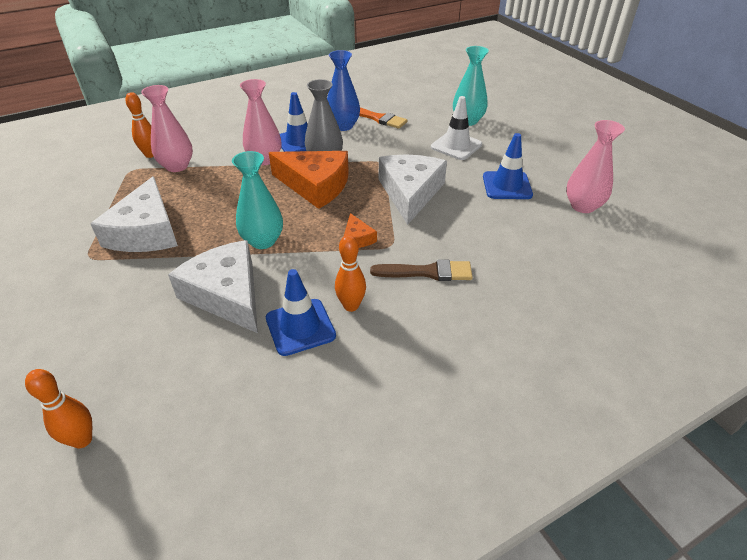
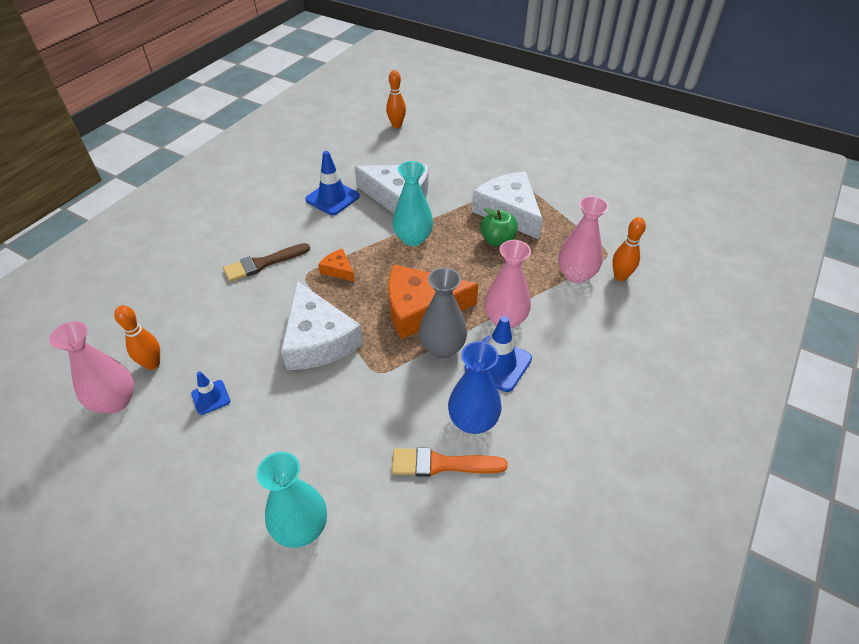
camera: 150 degrees right, 5 degrees up
orange bowling pin [335,235,366,312] -> orange bowling pin moved to [114,305,160,370]
white traffic cone [431,96,482,160] -> none
blue traffic cone [483,133,533,199] -> blue traffic cone [191,371,230,415], size x0.58
none -> green apple [480,208,518,246]

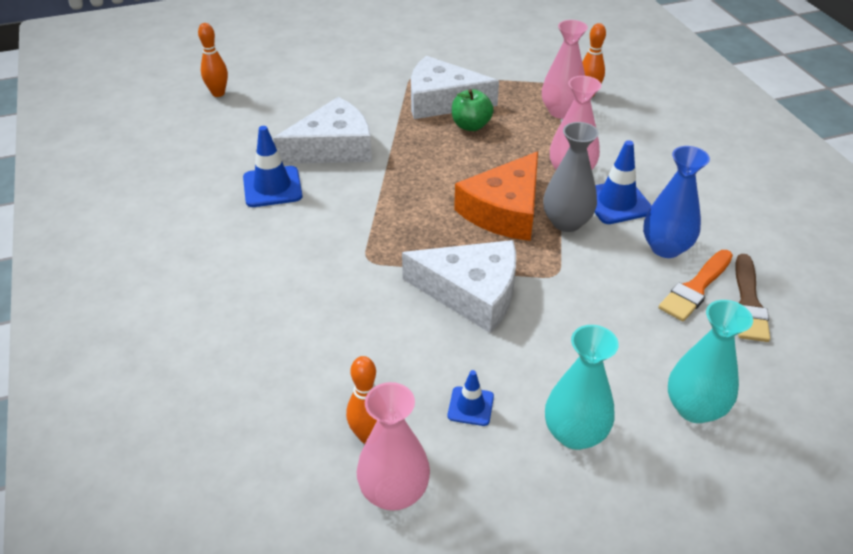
camera: 50 degrees left, 5 degrees down
brown brush [223,243,310,282] -> brown brush moved to [735,254,770,342]
orange cheese [318,249,355,282] -> none
turquoise vase [392,161,433,246] -> turquoise vase moved to [545,325,619,450]

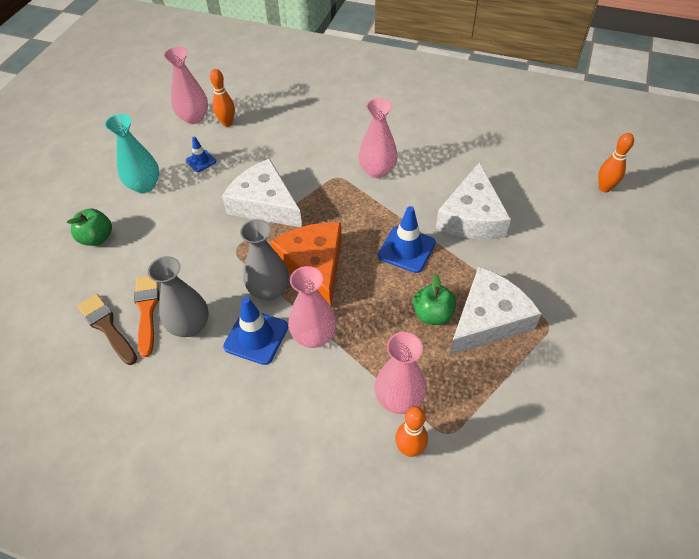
camera: 130 degrees right, 10 degrees up
blue traffic cone [243,126,303,207] -> blue traffic cone moved to [378,206,436,273]
white cheese [402,240,516,333] -> white cheese turned 75 degrees clockwise [222,158,302,227]
blue vase [643,146,710,258] -> grey vase [148,256,209,337]
turquoise vase [668,300,753,423] -> green apple [67,209,112,246]
none -> pink vase [359,98,398,178]

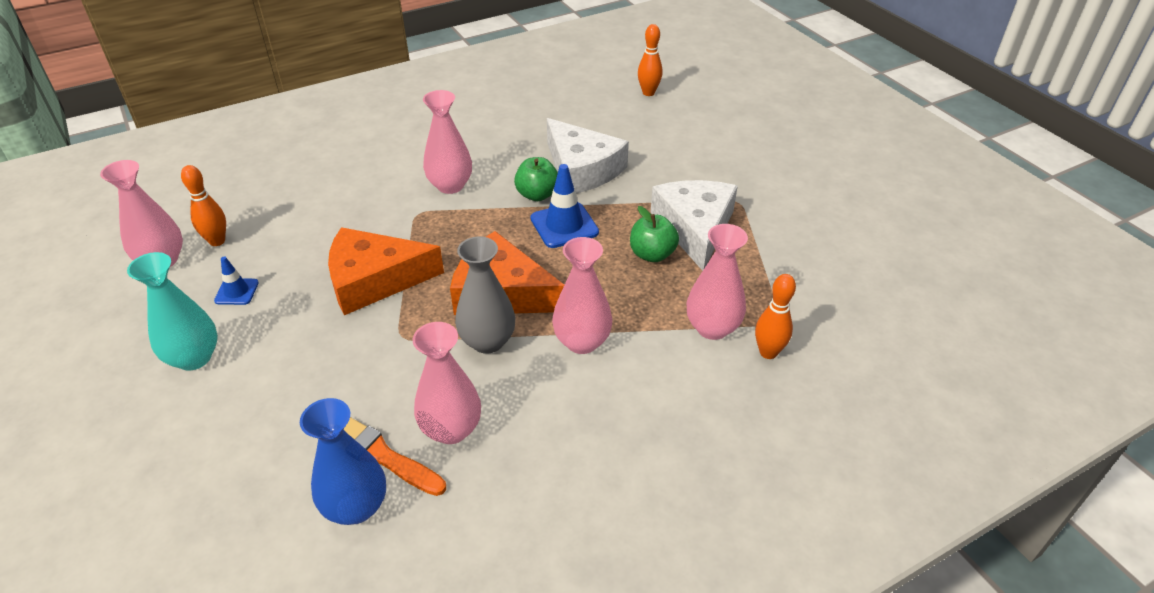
camera: 50 degrees left, 10 degrees down
green apple [67,209,112,246] -> green apple moved to [514,157,558,201]
brown brush [77,294,137,365] -> blue vase [300,398,386,525]
grey vase [148,256,209,337] -> pink vase [413,322,481,444]
white cheese [222,158,302,227] -> orange cheese [328,227,444,315]
blue traffic cone [223,297,288,365] -> none

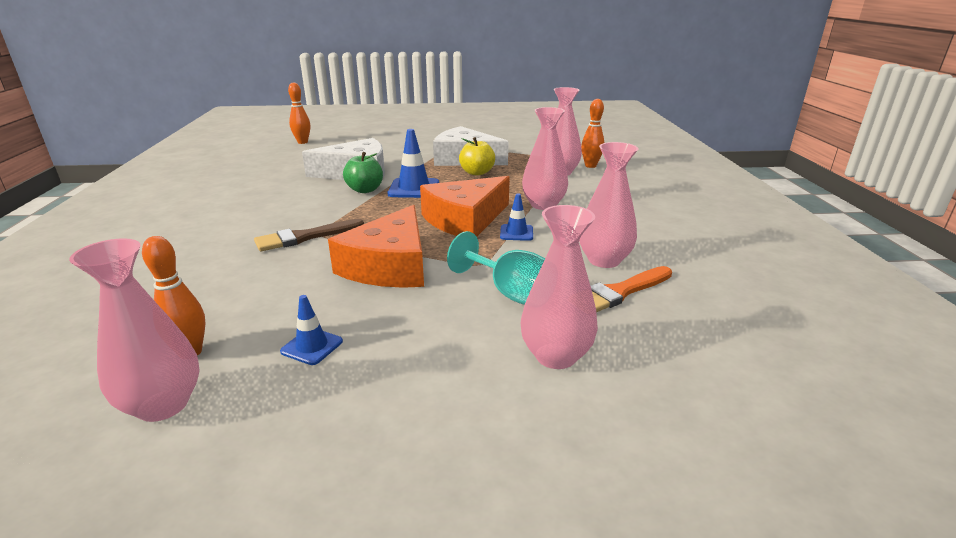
camera: 65 degrees left, 15 degrees down
turquoise vase [127,252,218,370] -> none
blue vase [300,398,386,525] -> none
pink vase [423,90,472,194] -> pink vase moved to [521,205,598,369]
grey vase [455,237,516,354] -> blue traffic cone [500,194,533,241]
green apple [630,206,679,262] -> yellow apple [459,137,495,176]
none -> brown brush [254,219,364,252]
none -> turquoise goblet [447,231,545,305]

